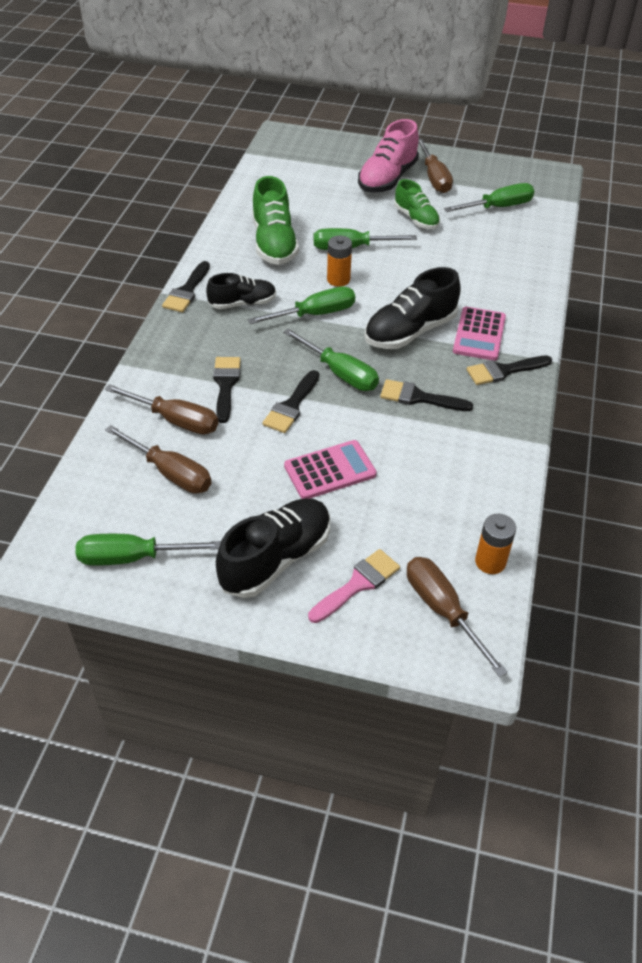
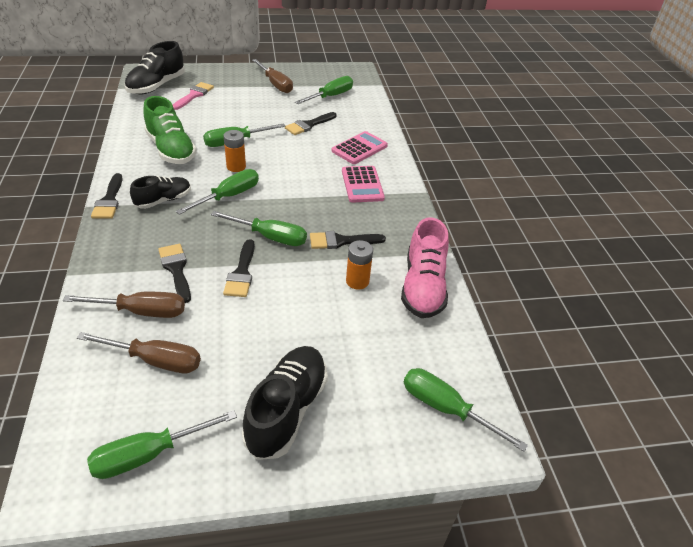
camera: 25 degrees left, 5 degrees down
pink calculator [284,440,377,499] -> pink calculator moved to [332,131,388,164]
pink brush [308,549,400,623] -> pink brush moved to [173,82,214,110]
pink shoe [358,119,419,192] -> pink shoe moved to [401,217,449,318]
black shoe [364,267,461,349] -> black shoe moved to [125,41,185,94]
green shoe [394,179,440,229] -> none
brown screwdriver [407,557,508,677] -> green screwdriver [404,368,528,452]
black brush [467,356,552,385] -> black brush moved to [285,112,337,135]
orange battery [475,514,516,574] -> orange battery moved to [346,240,373,289]

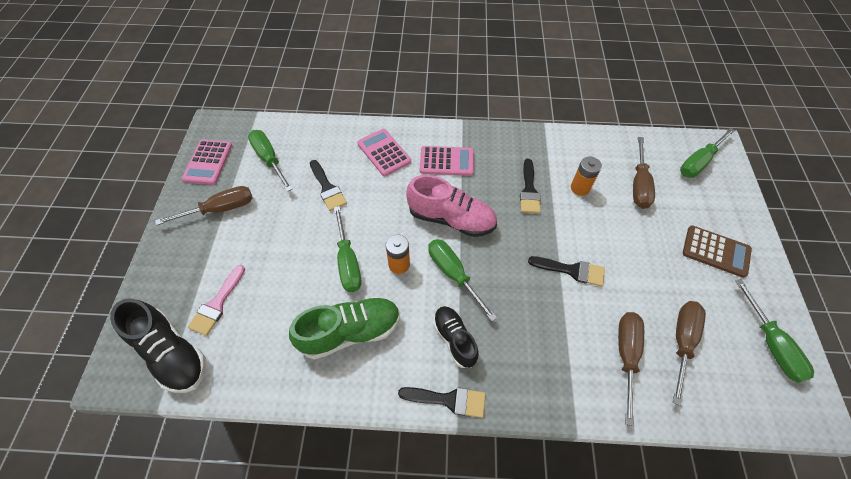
camera: 75 degrees left, 15 degrees up
black brush [158,244,191,303] -> none
pink brush [173,82,214,110] -> pink brush turned 105 degrees counterclockwise [188,265,245,336]
green screwdriver [211,211,307,246] -> none
black shoe [242,346,328,460] -> brown calculator [683,225,752,278]
pink shoe [401,217,449,318] -> pink shoe moved to [406,175,497,237]
none -> pink calculator [182,139,232,185]
none -> brown screwdriver [633,137,655,209]

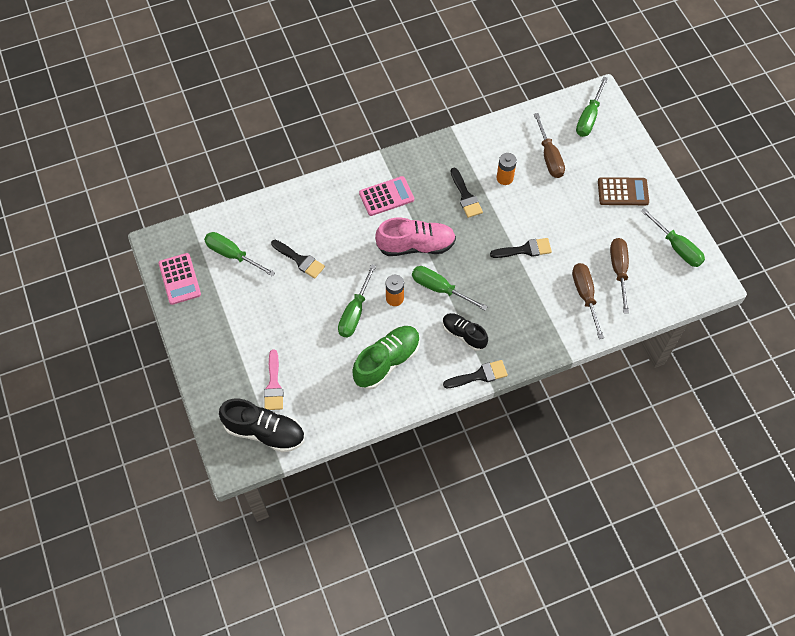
camera: 25 degrees left, 5 degrees up
brown screwdriver [155,186,252,225] -> none
green screwdriver [334,206,362,292] -> green screwdriver turned 60 degrees clockwise [338,264,376,337]
pink calculator [357,129,411,176] -> none

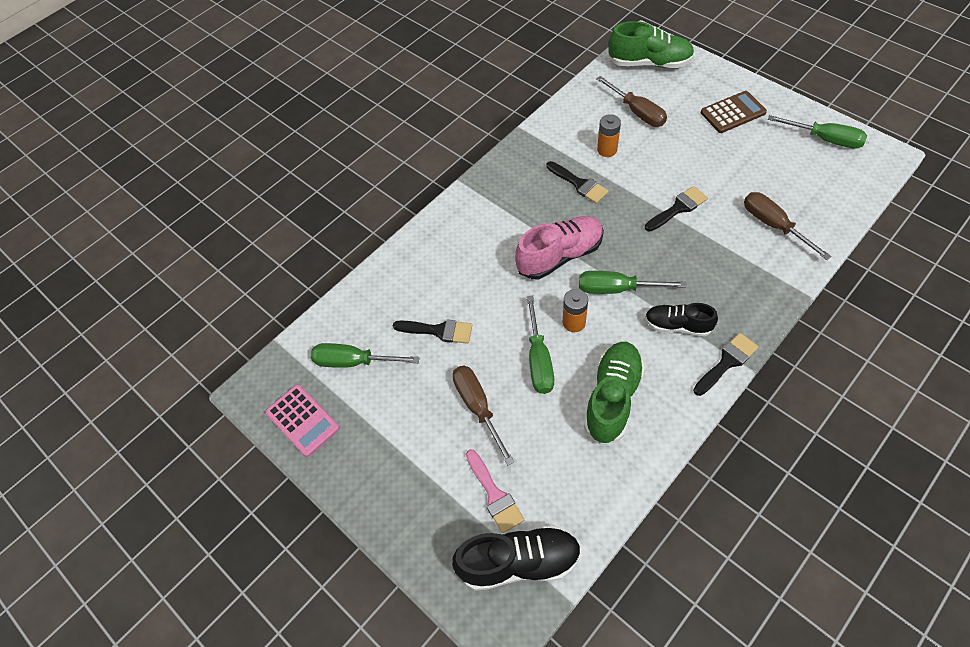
camera: 20 degrees left, 5 degrees down
pink calculator [359,176,414,216] -> none
green screwdriver [576,77,608,137] -> green shoe [608,21,695,68]
brown screwdriver [610,238,629,313] -> brown screwdriver moved to [452,366,514,465]

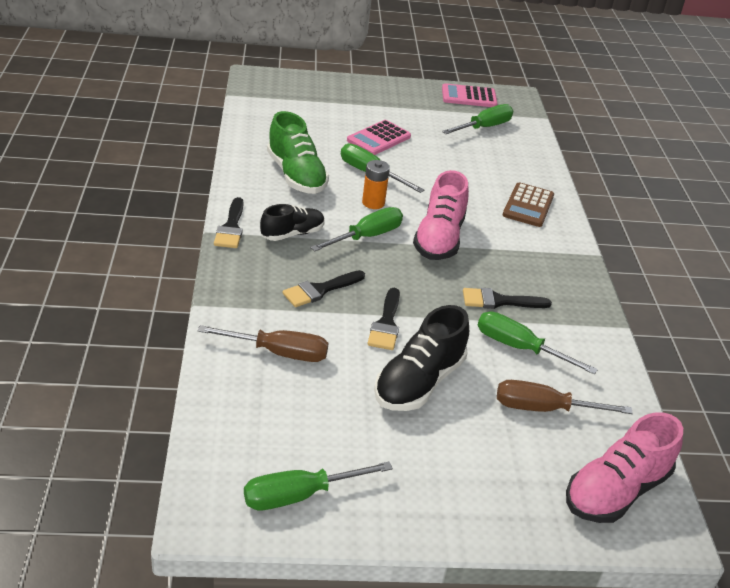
camera: 125 degrees right, 20 degrees down
black brush [393,319,472,344] -> black brush moved to [282,270,365,307]
brown screwdriver [452,366,514,465] -> pink calculator [347,120,411,155]
black shoe [452,525,582,591] -> black shoe moved to [374,305,469,411]
pink brush [466,449,524,533] -> none
orange battery [597,114,621,157] -> green screwdriver [477,311,598,375]
green shoe [608,21,695,68] -> pink shoe [566,412,683,523]
brown calculator [701,91,767,133] -> brown calculator moved to [503,182,554,227]

